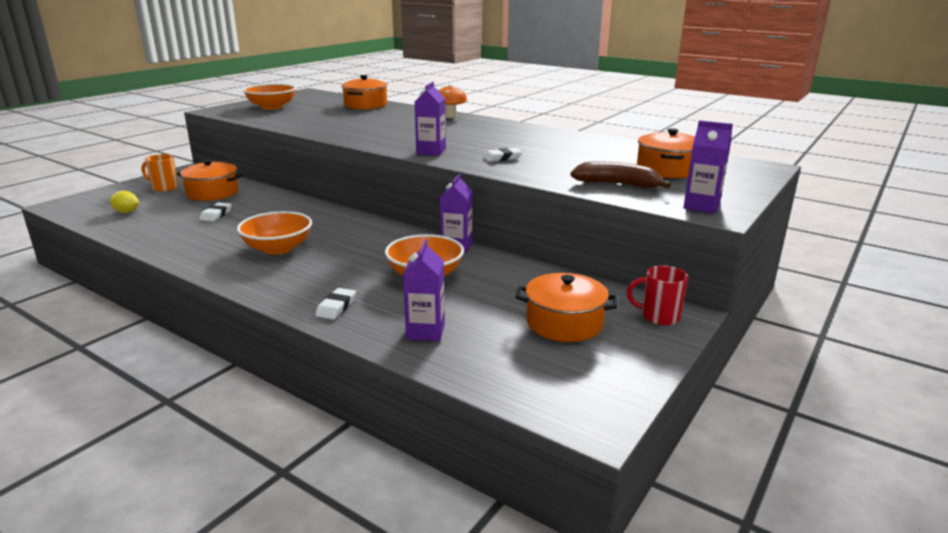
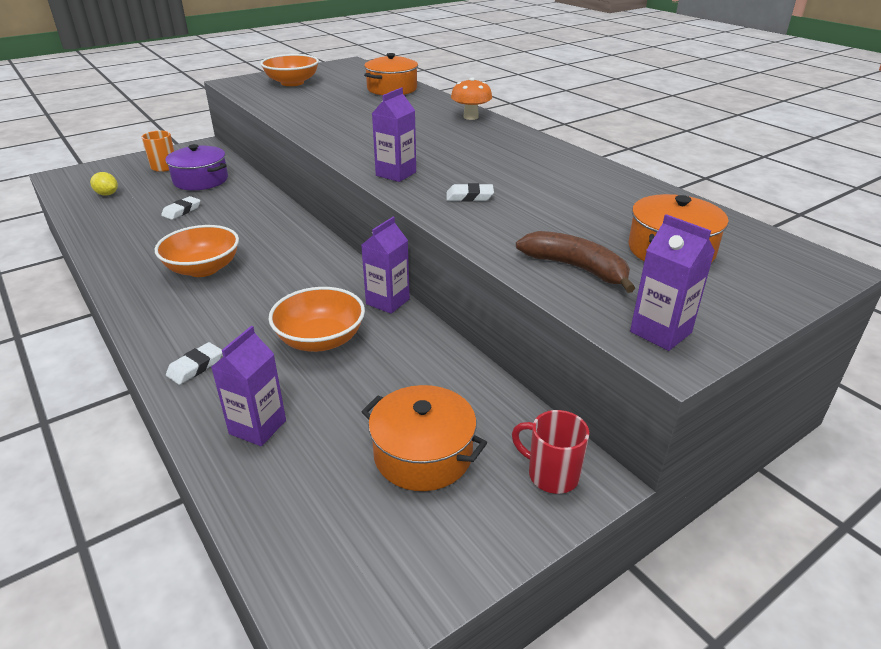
camera: 20 degrees right, 10 degrees up
orange pot [177,160,243,201] -> purple pot [166,144,228,190]

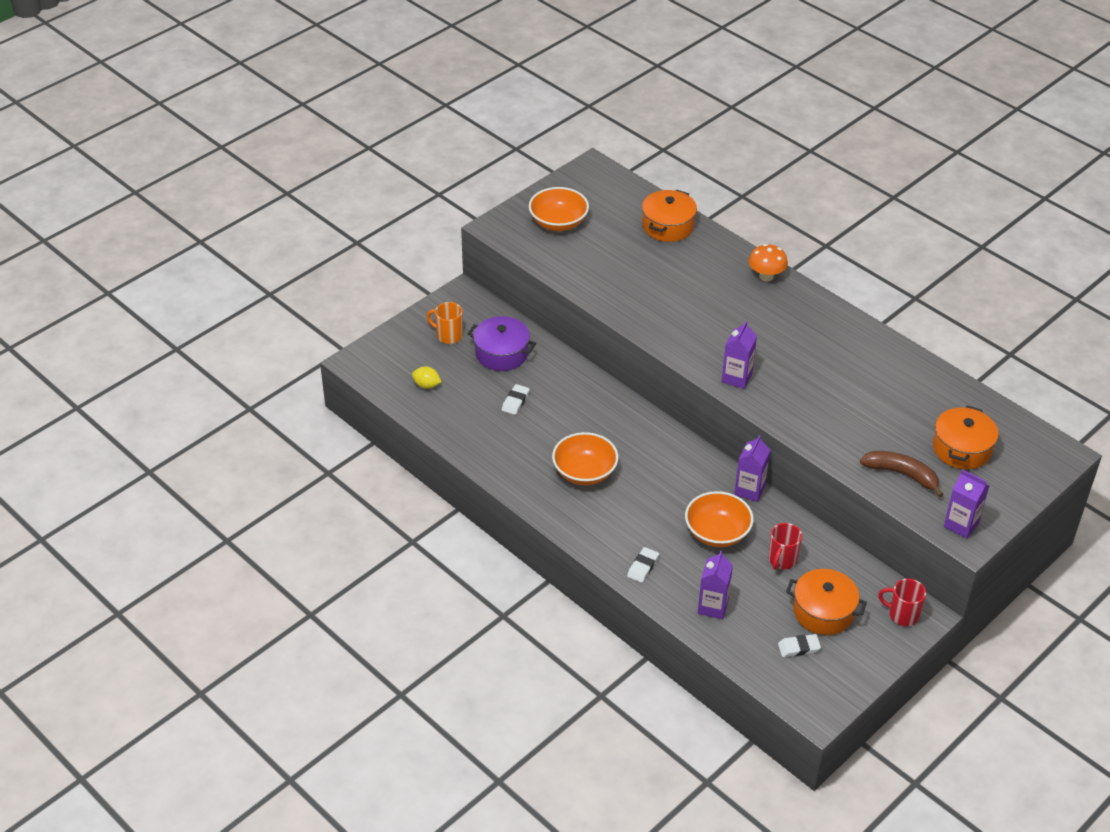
camera: 10 degrees left, 10 degrees up
white eraser [446,183,494,202] -> white eraser moved to [778,634,821,657]
none -> red mug [768,523,802,570]

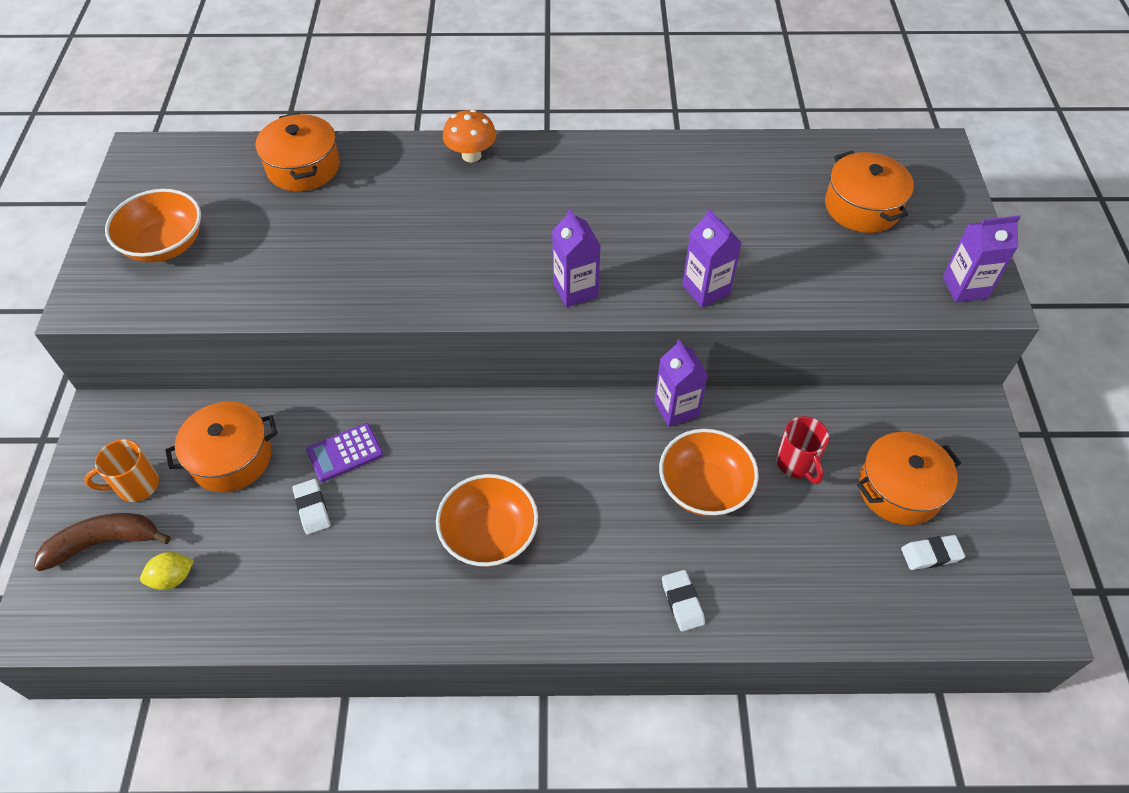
camera: 45 degrees left, 10 degrees up
purple pot [468,316,536,371] -> orange pot [166,402,278,492]
purple carton [698,551,733,619] -> purple carton moved to [682,209,742,307]
white eraser [778,634,821,657] -> white eraser turned 45 degrees clockwise [901,535,965,570]
brown banana [860,451,944,498] -> brown banana moved to [34,513,171,571]
red mug [878,579,926,626] -> none
none -> purple calculator [306,423,383,482]

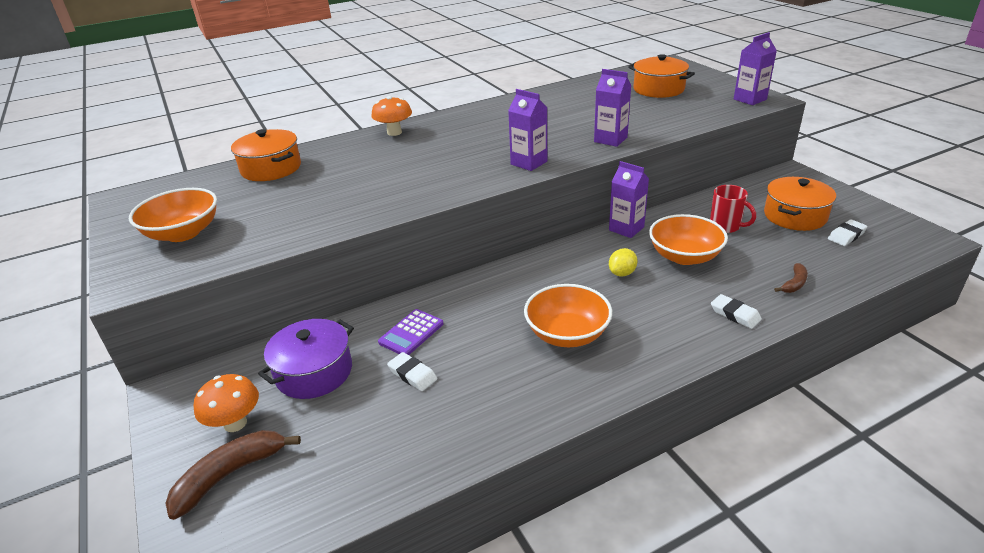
camera: 25 degrees left, 20 degrees down
orange mug [84,439,159,502] -> orange mushroom [193,374,259,432]
yellow lemon [140,552,194,590] -> yellow lemon moved to [609,248,638,277]
orange pot [166,402,278,492] -> purple pot [258,319,354,399]
none -> brown banana [774,263,808,293]

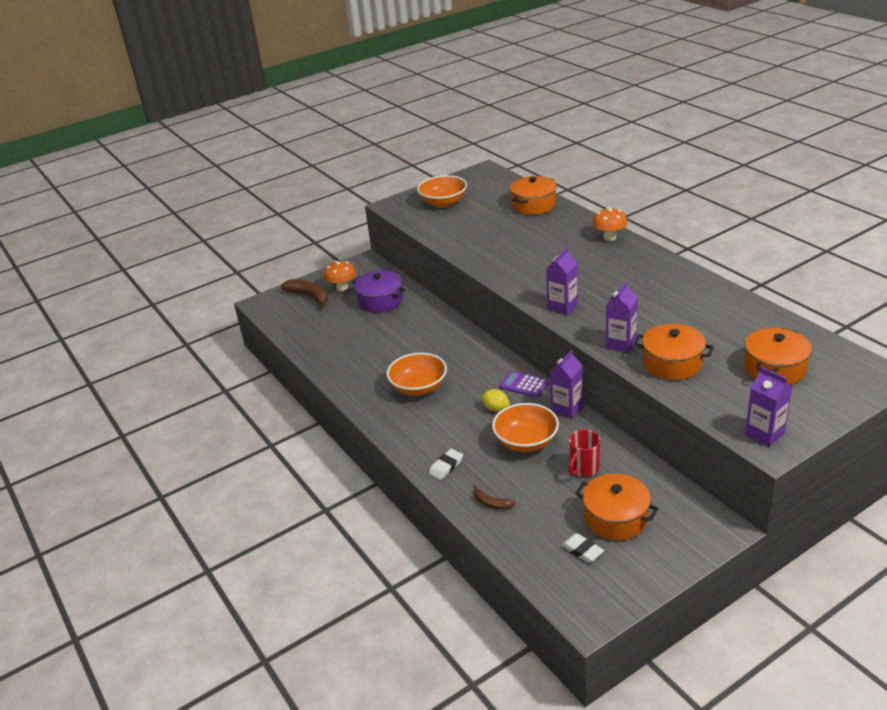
camera: 85 degrees right, 0 degrees up
purple calculator [378,309,444,355] -> purple calculator moved to [499,371,549,398]
white eraser [387,352,437,391] -> none
none -> orange pot [634,324,714,380]

